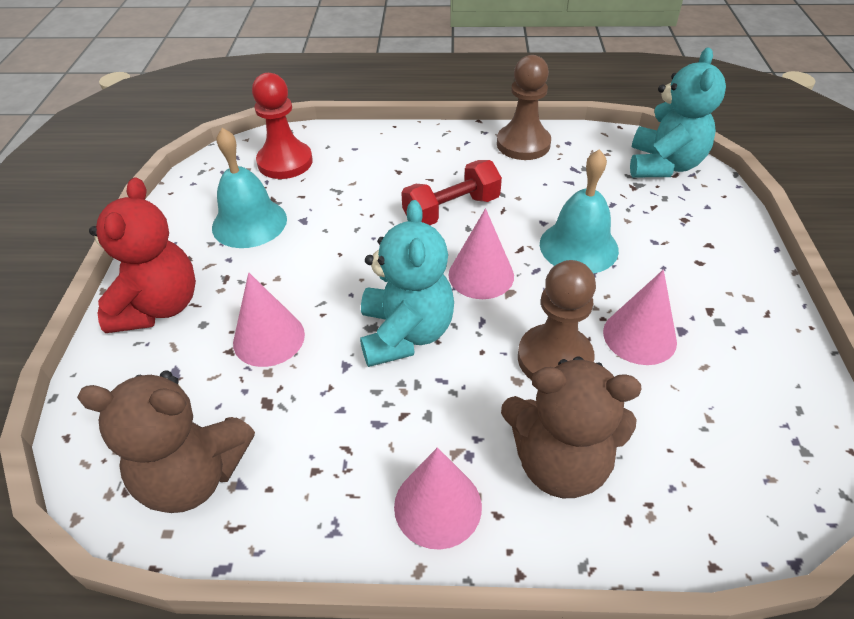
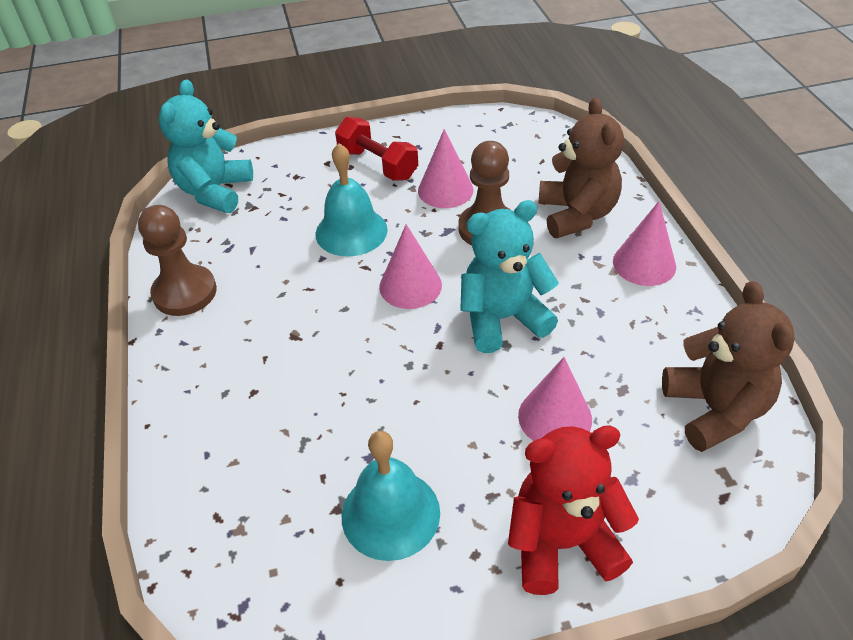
camera: 105 degrees left, 0 degrees up
red pawn [252,73,313,179] -> none
red dumbbell [401,160,502,225] -> red dumbbell moved to [335,117,418,181]
turquoise teddy bear [630,47,726,177] -> turquoise teddy bear turned 75 degrees counterclockwise [159,79,253,213]

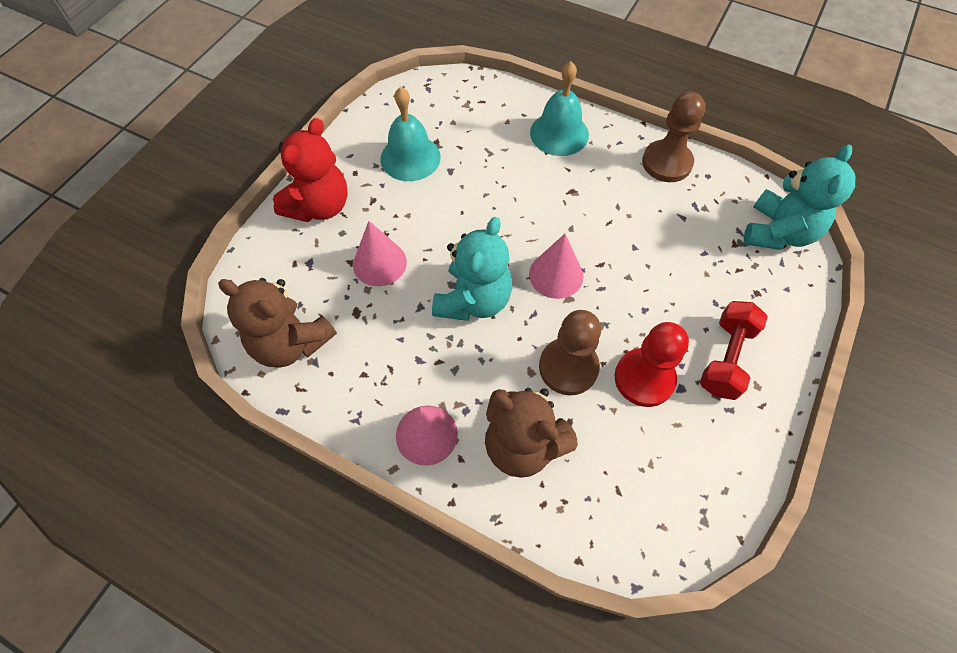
camera: 130 degrees right, 15 degrees up
turquoise teddy bear [159,79,253,213] -> turquoise teddy bear turned 60 degrees clockwise [744,144,855,250]
turquoise bell [316,143,388,257] -> turquoise bell moved to [530,61,589,156]
red dumbbell [335,117,418,181] -> red dumbbell turned 60 degrees counterclockwise [700,301,768,400]
pink cone [418,129,473,208] -> red pawn [615,322,689,407]

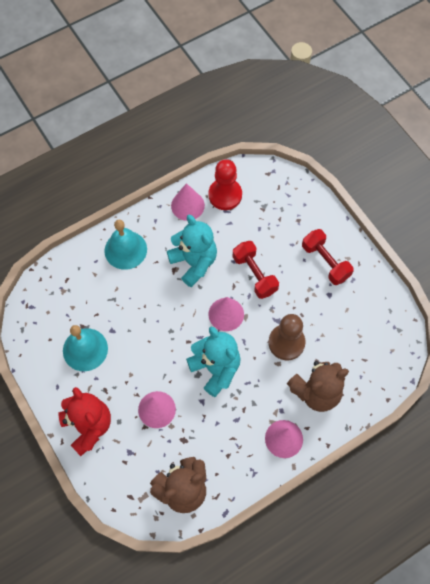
camera: 60 degrees left, 5 degrees up
red pawn [615,322,689,407] -> red pawn moved to [208,159,242,210]
brown pawn [642,92,705,182] -> pink cone [171,183,205,221]
turquoise teddy bear [744,144,855,250] -> turquoise teddy bear moved to [167,215,217,287]
none -> red dumbbell [232,241,279,299]

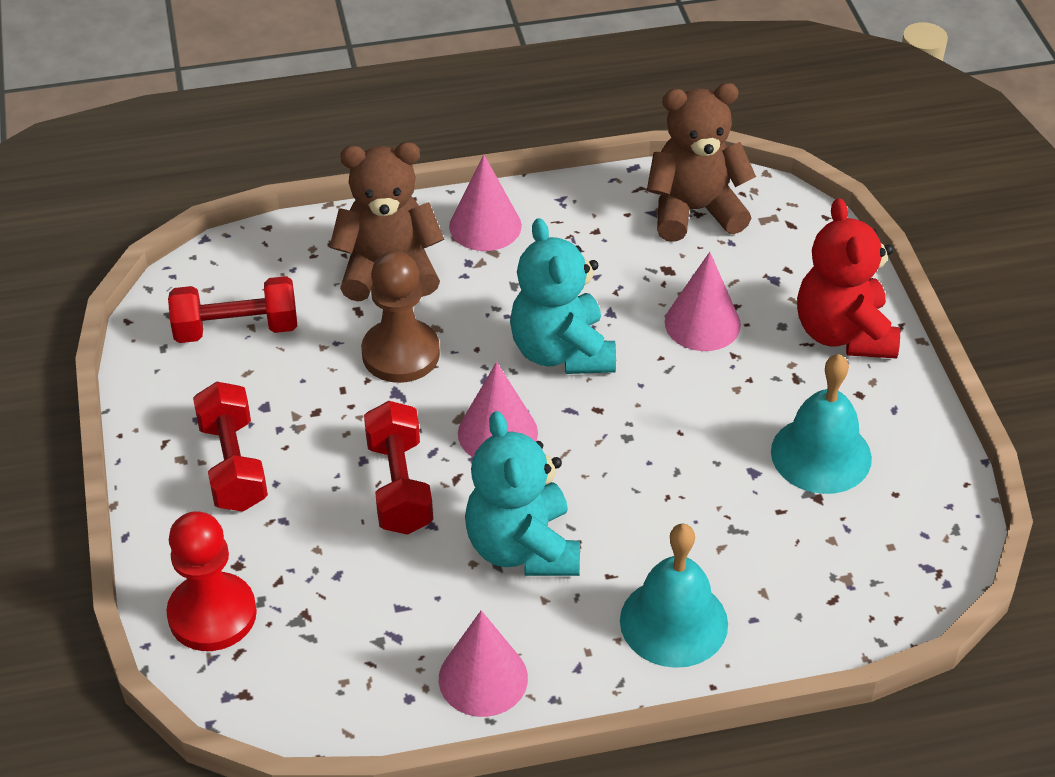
camera: 160 degrees left, 20 degrees down
red pawn [208,159,242,210] -> red pawn moved to [166,511,257,651]
none -> red dumbbell [168,276,297,343]

